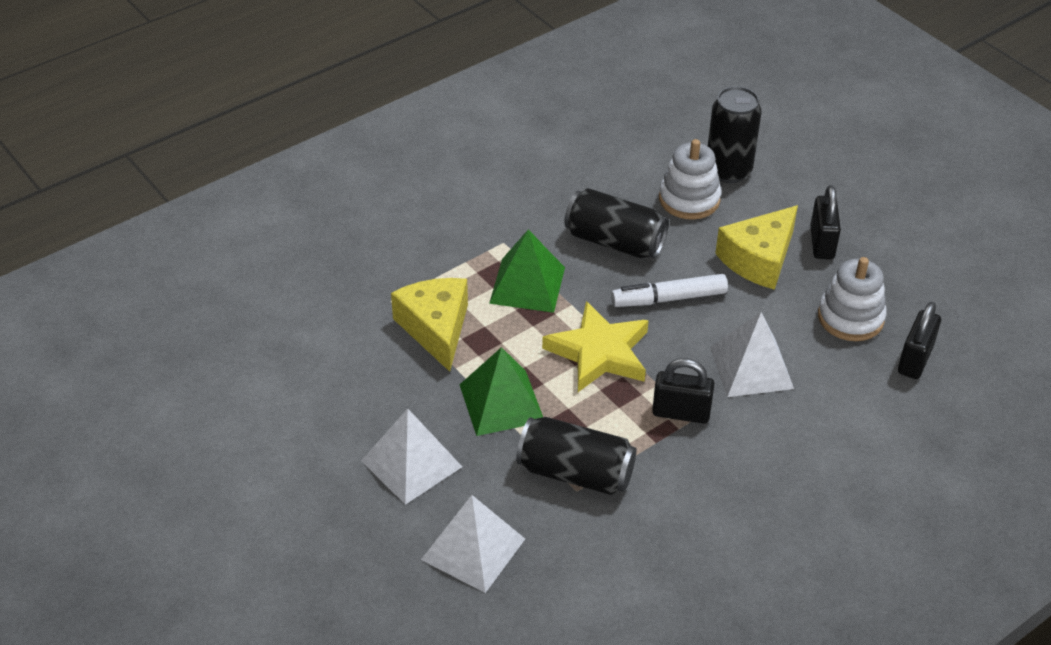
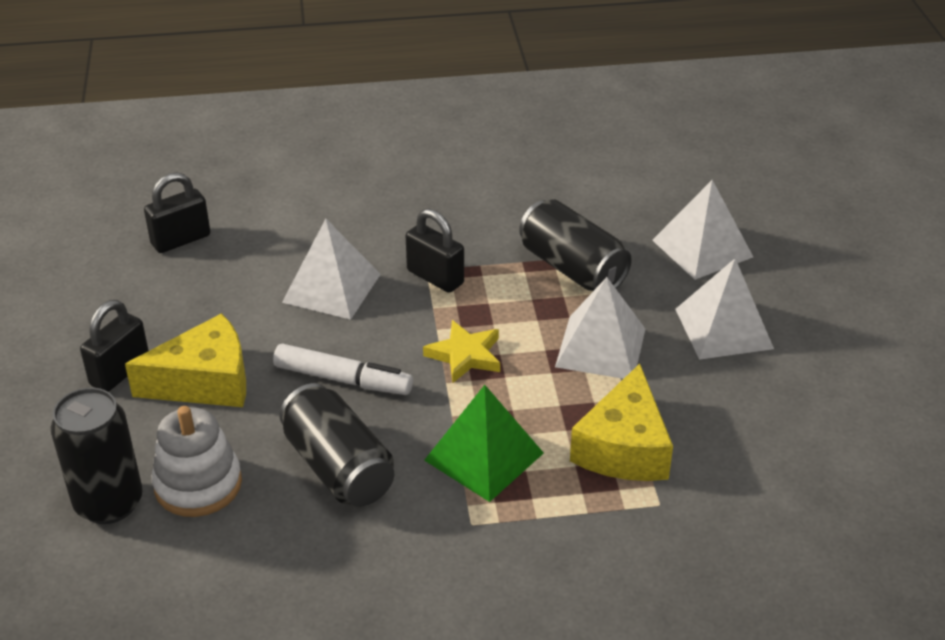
camera: 150 degrees left, 5 degrees down
green pyramid [459,347,543,436] -> white pyramid [555,277,645,379]
yellow star [542,301,649,392] -> yellow star [423,320,500,383], size x0.63
white stacking toy [818,257,887,341] -> none

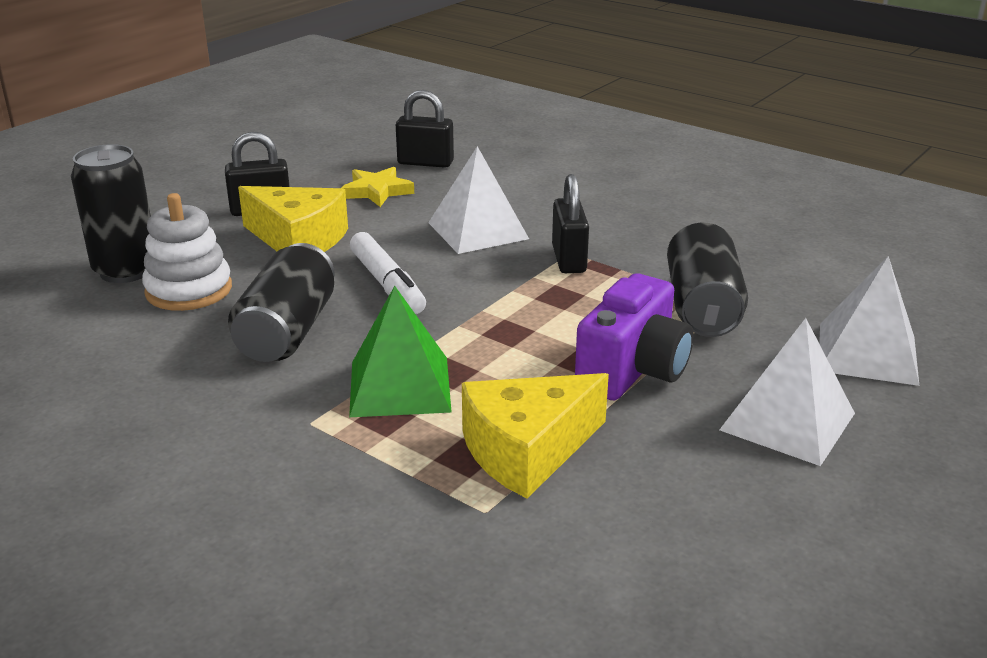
camera: 45 degrees right, 10 degrees down
yellow star [423,320,500,383] -> yellow star moved to [341,167,414,207]
white pyramid [555,277,645,379] -> purple camera [575,273,694,400]

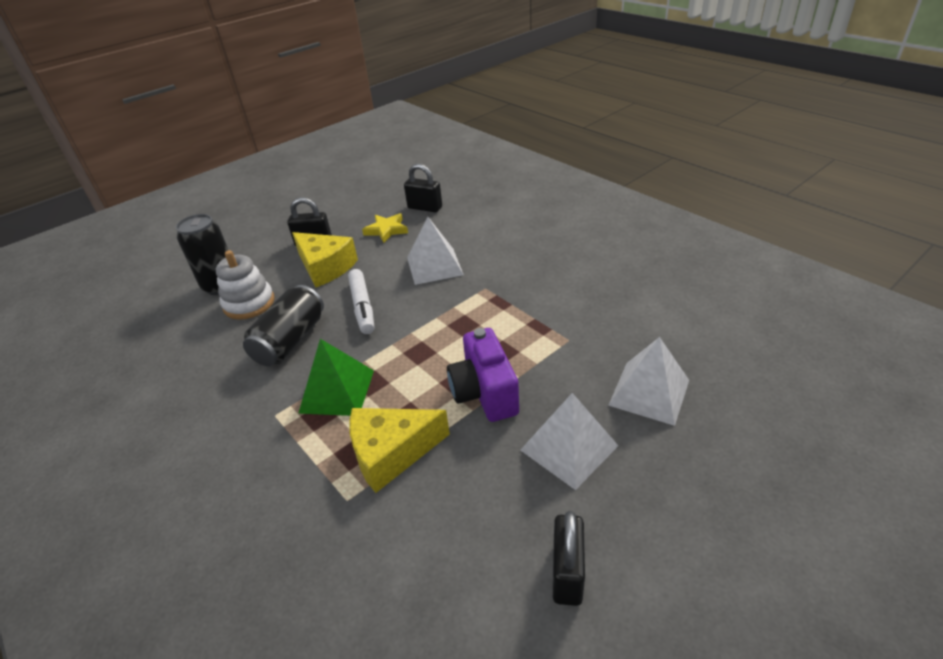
camera: 15 degrees right, 10 degrees up
black padlock [552,174,589,273] -> black padlock moved to [553,511,585,606]
purple camera [575,273,694,400] -> purple camera turned 120 degrees clockwise [447,328,519,422]
black can [667,223,748,337] -> none

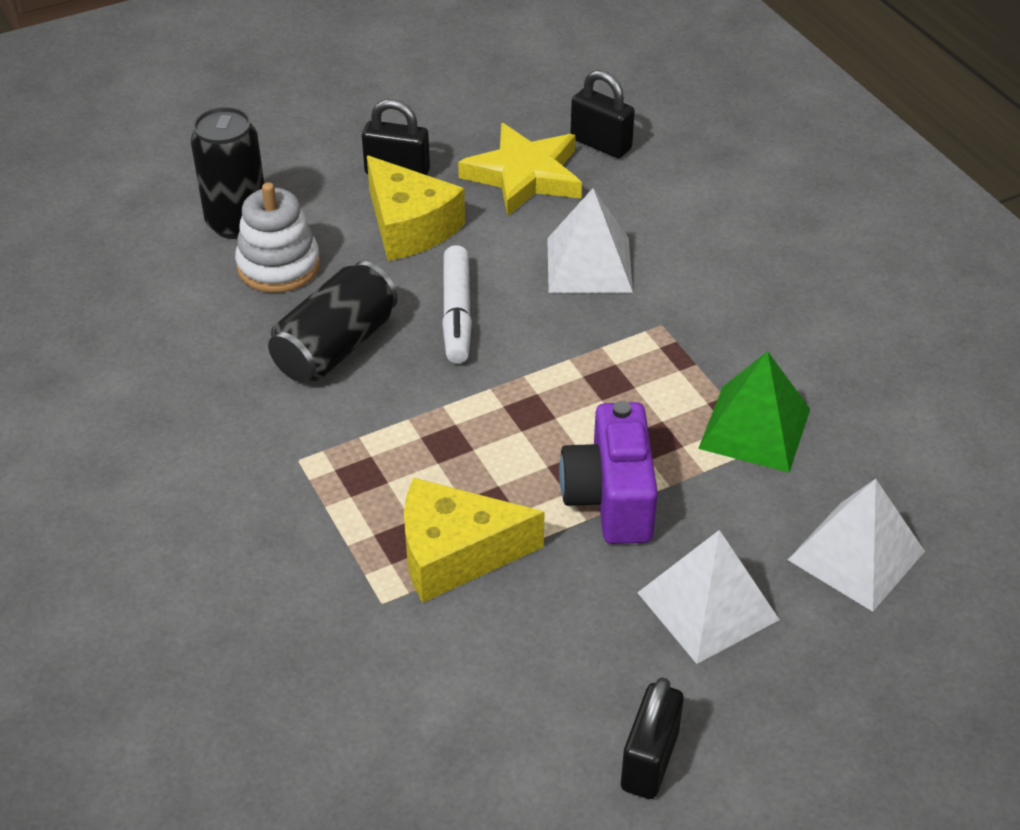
camera: 10 degrees right, 5 degrees up
green pyramid [298,339,374,416] -> green pyramid moved to [698,351,810,473]
yellow star [362,213,408,243] -> yellow star [458,123,582,216], size x1.59

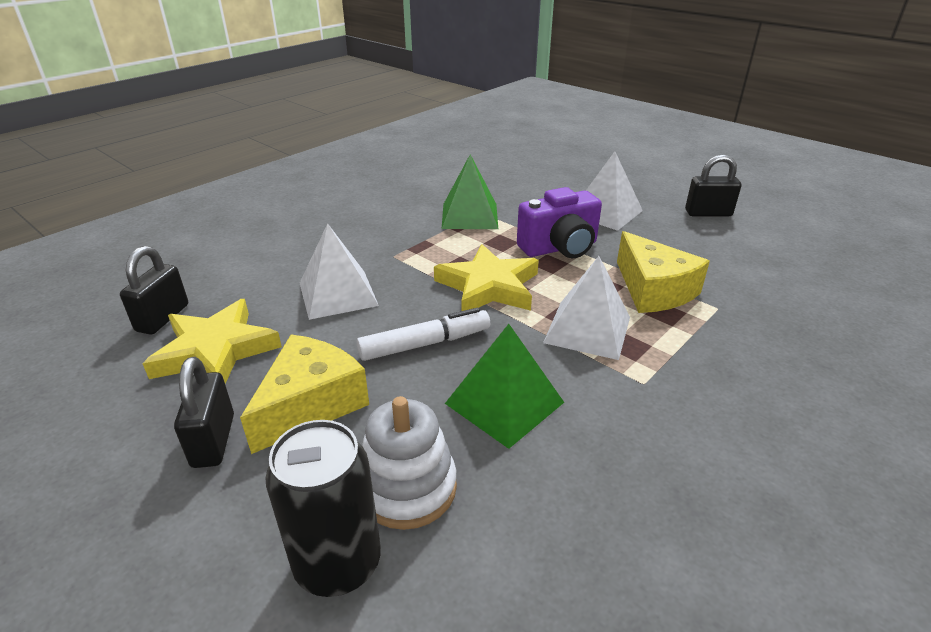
camera: 110 degrees left, 10 degrees down
black can [268,261,398,382] -> green pyramid [445,324,564,449]
white pyramid [788,479,925,612] -> white pyramid moved to [543,256,630,360]
none -> yellow star [434,244,539,311]

